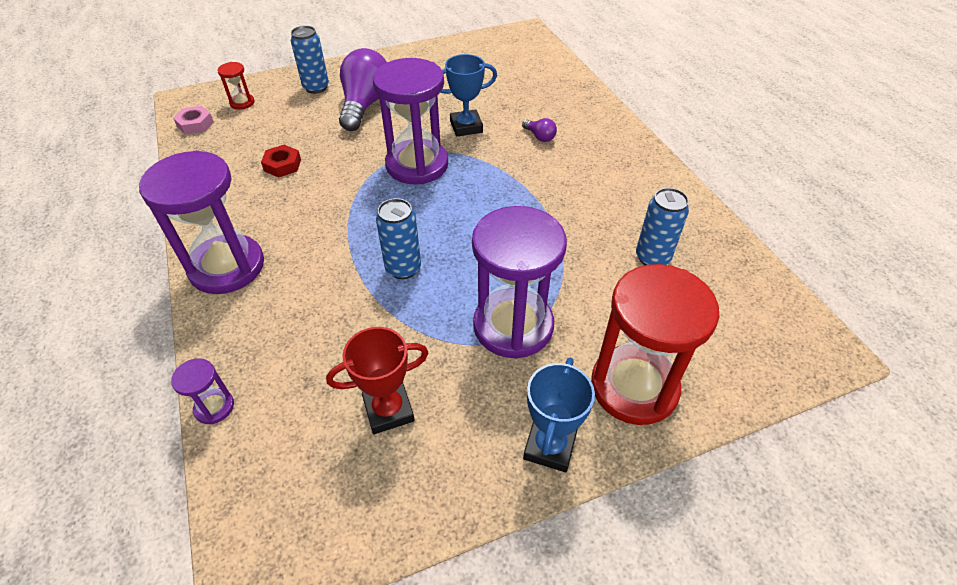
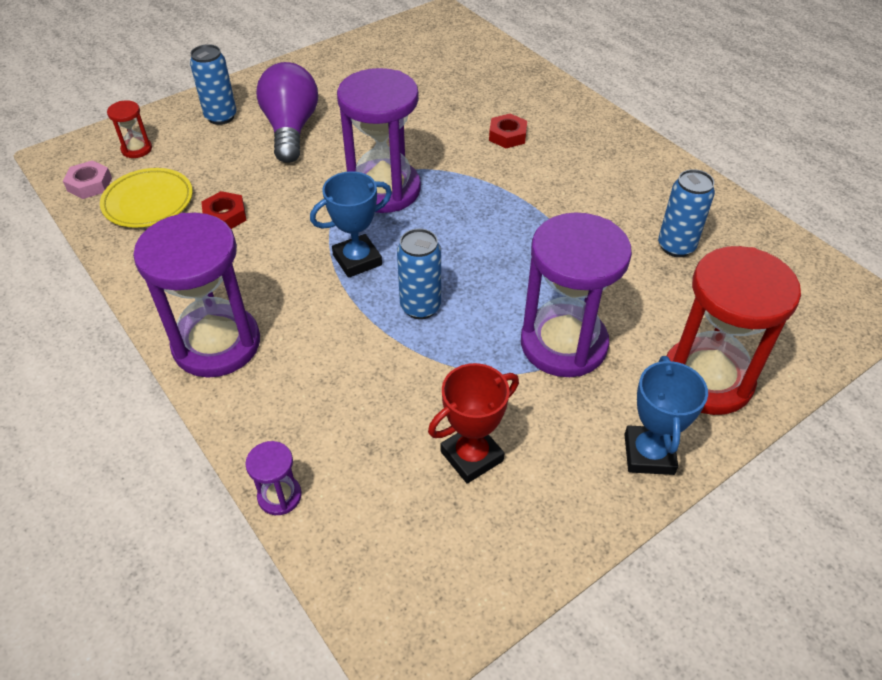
camera: 15 degrees left, 0 degrees up
blue trophy [441,54,497,137] -> blue trophy moved to [310,171,392,278]
purple light bulb [522,118,557,142] -> red nut [489,114,527,148]
none -> yellow plate [100,168,193,228]

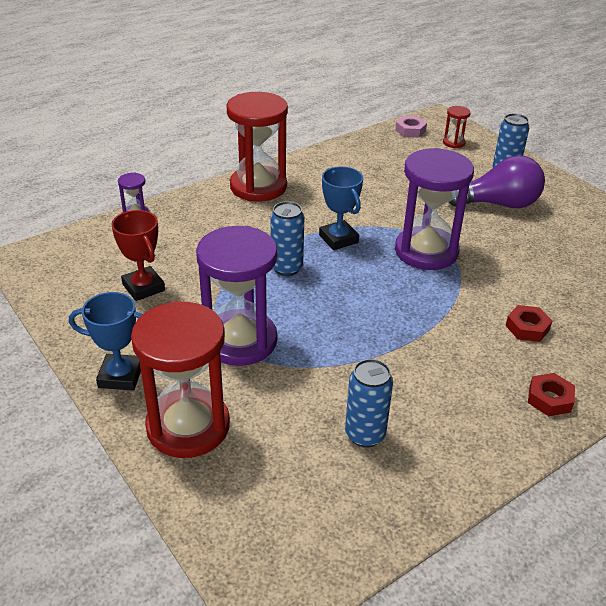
camera: 90 degrees right, 10 degrees down
yellow plate [100,168,193,228] -> none
purple hourglass [133,213,260,378] -> red hourglass [226,92,288,202]
red nut [201,191,246,229] -> red nut moved to [528,373,575,416]

